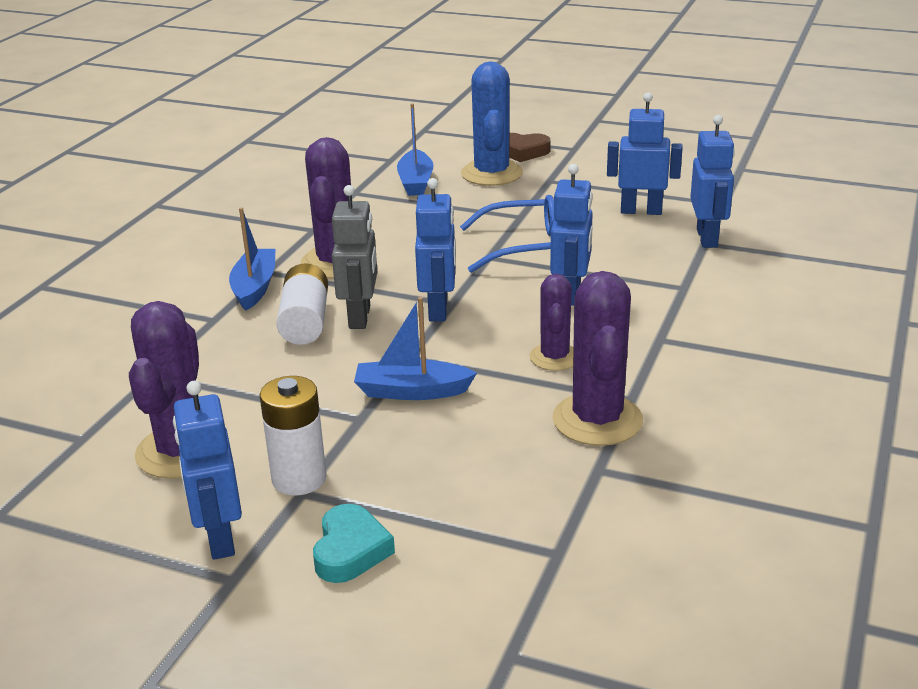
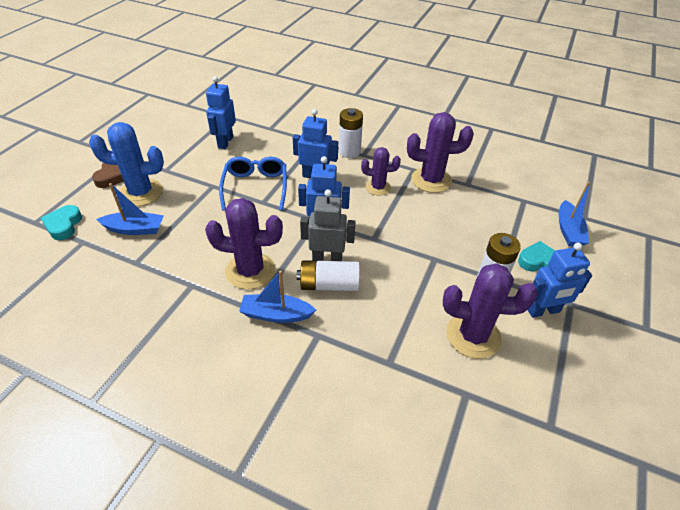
camera: 90 degrees left, 15 degrees up
blue boat [354,297,477,400] -> blue boat moved to [559,182,590,247]
blue robot [690,115,735,248] -> none
none -> turquoise heart [40,205,82,240]
none -> white battery [339,108,363,158]

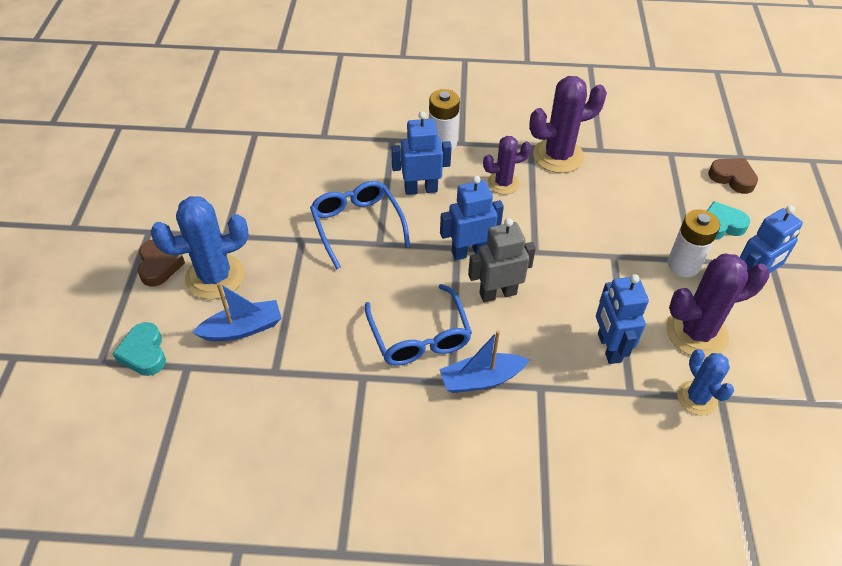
camera: 20 degrees left, 5 degrees up
purple cactus [205,198,283,289] -> blue glasses [365,284,472,365]
blue robot [206,76,236,149] -> blue robot moved to [596,274,649,364]
white battery [297,260,360,291] -> none
blue boat [559,182,590,247] -> brown heart [708,158,758,194]
none -> blue cactus [677,349,734,415]

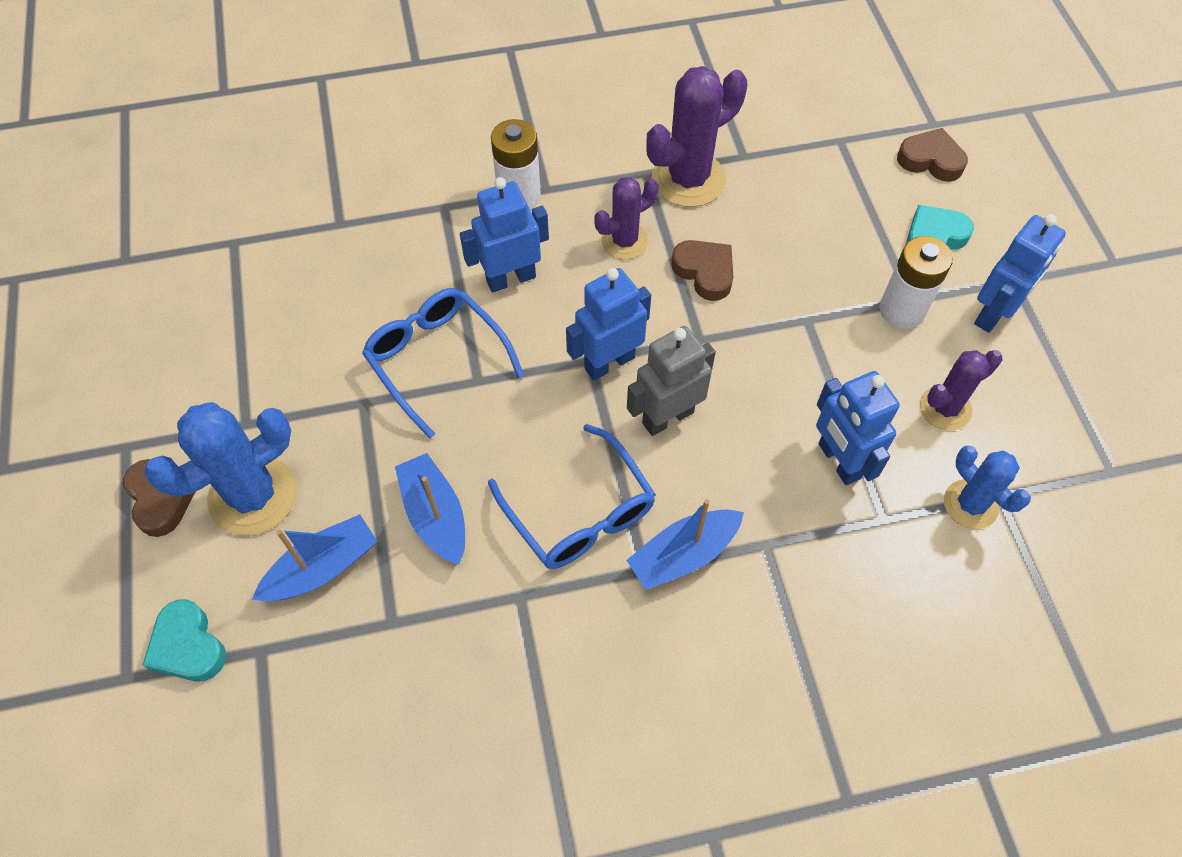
camera: 15 degrees left, 10 degrees up
purple cactus [666,253,770,358] -> purple cactus [920,350,1002,431], size x0.61
none -> blue boat [395,453,465,565]
none -> brown heart [671,240,733,301]

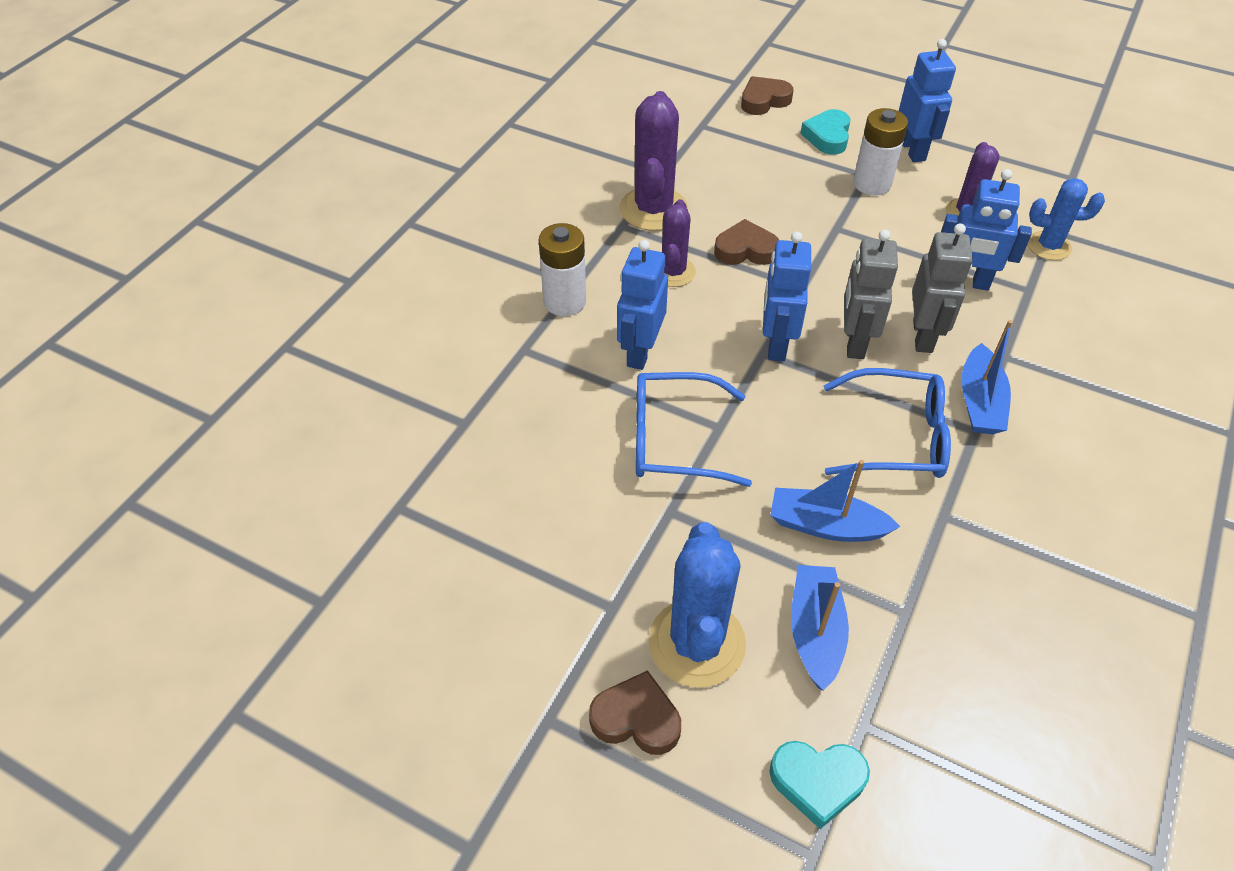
camera: 50 degrees left, 10 degrees down
none -> grey robot [912,223,973,353]

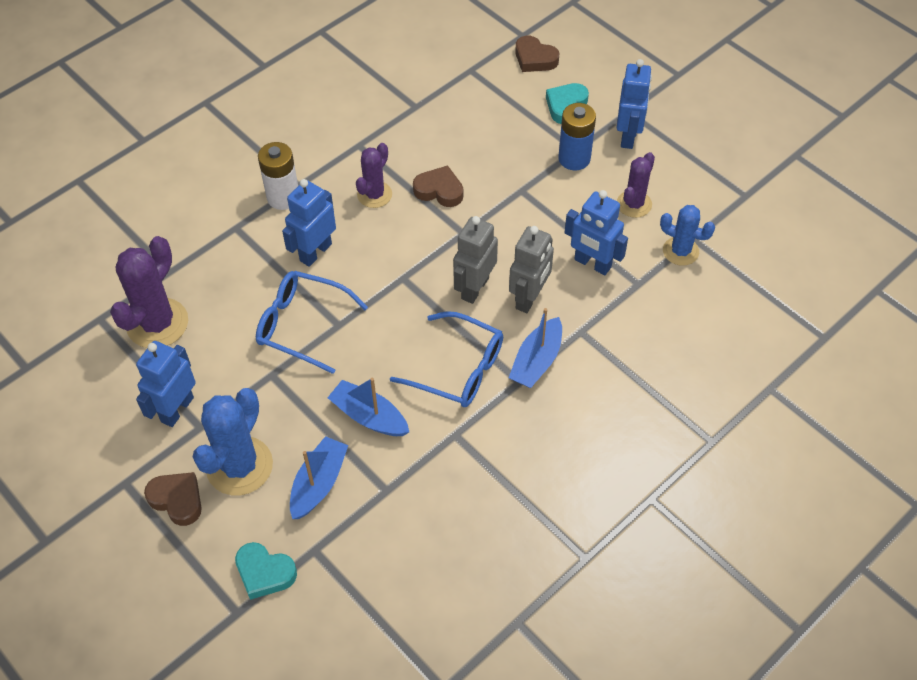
camera: 20 degrees right, 5 degrees up
purple cactus [620,91,688,231] -> purple cactus moved to [110,236,188,348]
brown heart [741,76,793,115] -> brown heart turned 135 degrees counterclockwise [515,36,559,72]
blue robot [763,232,811,361] -> blue robot moved to [136,341,196,427]
white battery [853,108,908,196] -> blue battery [558,103,596,170]

